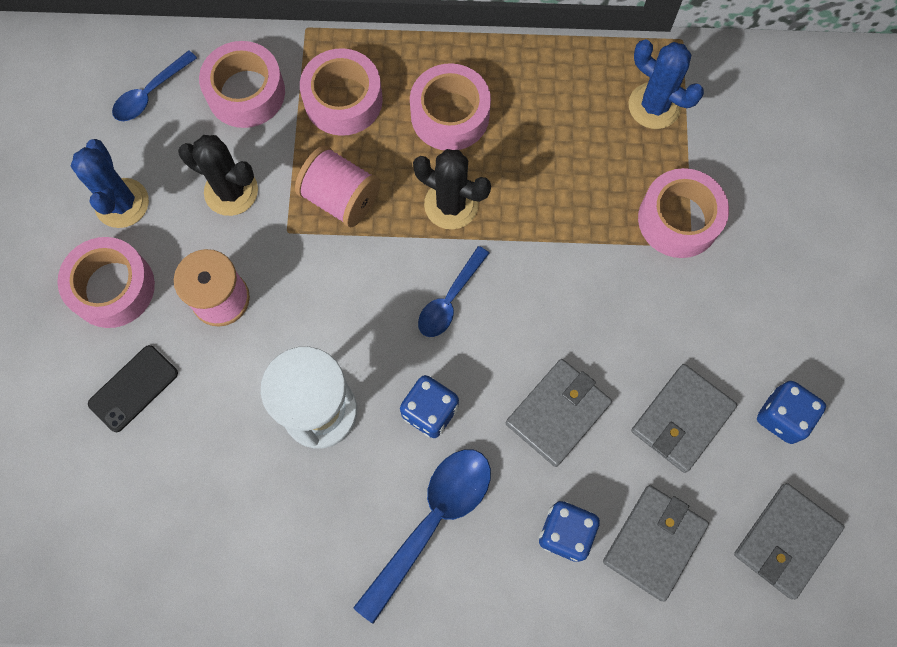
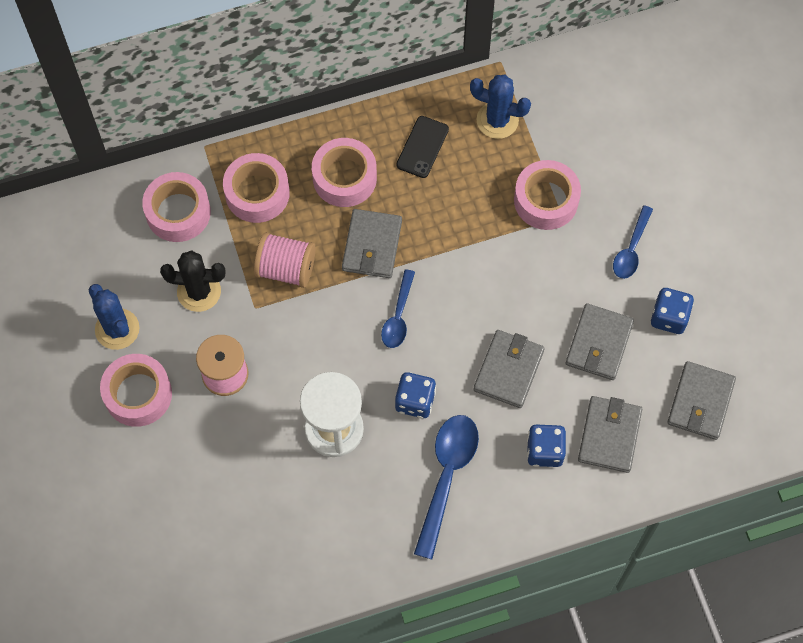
camera: 20 degrees left, 5 degrees down
black phone [88,345,178,432] -> black phone moved to [396,116,449,178]
blue spoon [112,50,197,121] -> blue spoon moved to [613,205,653,279]
black cactus [413,149,491,229] -> grey wallet [342,209,402,278]

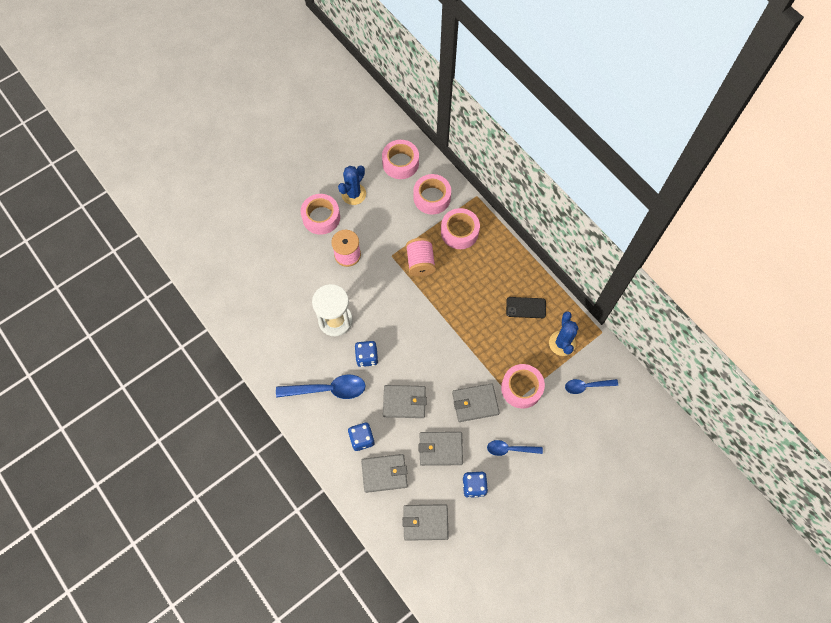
camera: 70 degrees right, 0 degrees up
black cactus [160,250,226,312] -> none
pink tape [312,138,377,207] -> pink tape moved to [382,140,419,179]
grey wallet [342,209,402,278] -> grey wallet moved to [452,383,500,422]
blue spoon [381,269,415,348] -> blue spoon moved to [565,379,618,394]

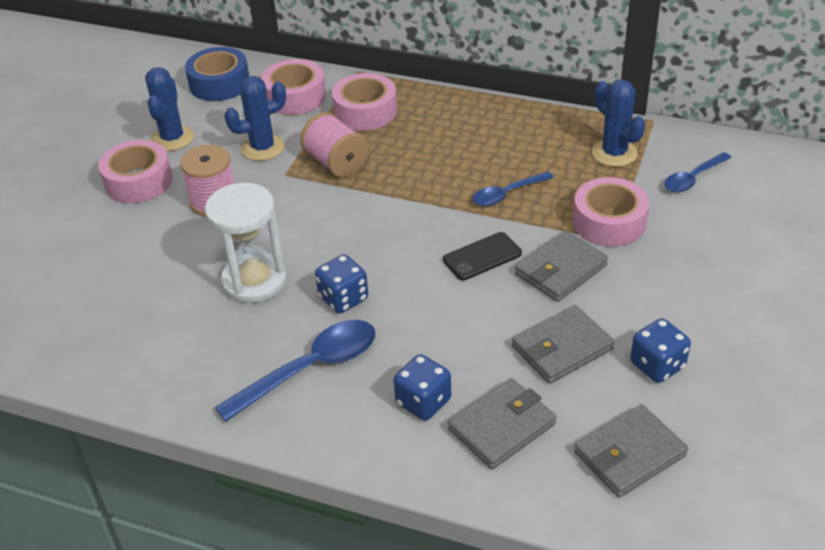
camera: 30 degrees left, 25 degrees down
pink tape [382,140,419,179] -> blue tape [185,47,249,101]
grey wallet [383,385,427,418] -> none
blue spoon [487,440,543,456] -> blue spoon moved to [473,171,554,206]
black phone [506,297,546,318] -> black phone moved to [443,232,522,281]
none -> blue cactus [224,76,286,161]

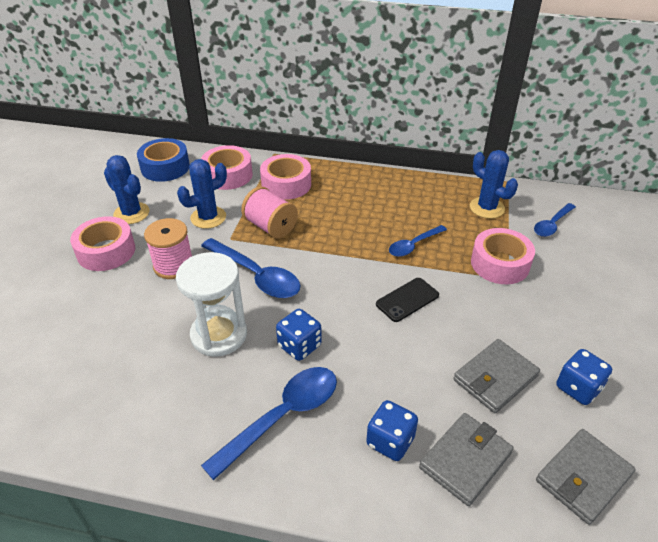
camera: 10 degrees left, 0 degrees up
blue cactus [145,67,194,151] -> blue cactus turned 45 degrees counterclockwise [104,155,149,224]
grey wallet [515,230,608,302] -> none
none -> blue spoon [201,238,301,298]

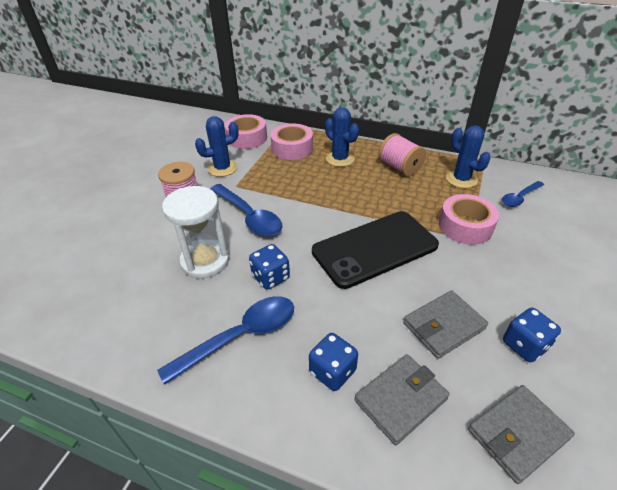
camera: 10 degrees right, 0 degrees up
pink tape [70,216,135,271] -> none
blue cactus [104,155,149,224] -> blue cactus moved to [325,107,359,167]
blue tape [137,138,190,182] -> none
pink spool [241,186,298,239] -> pink spool moved to [379,133,426,177]
black phone [376,278,439,322] -> black phone [312,211,439,289], size x2.16
blue spoon [389,225,447,257] -> none

